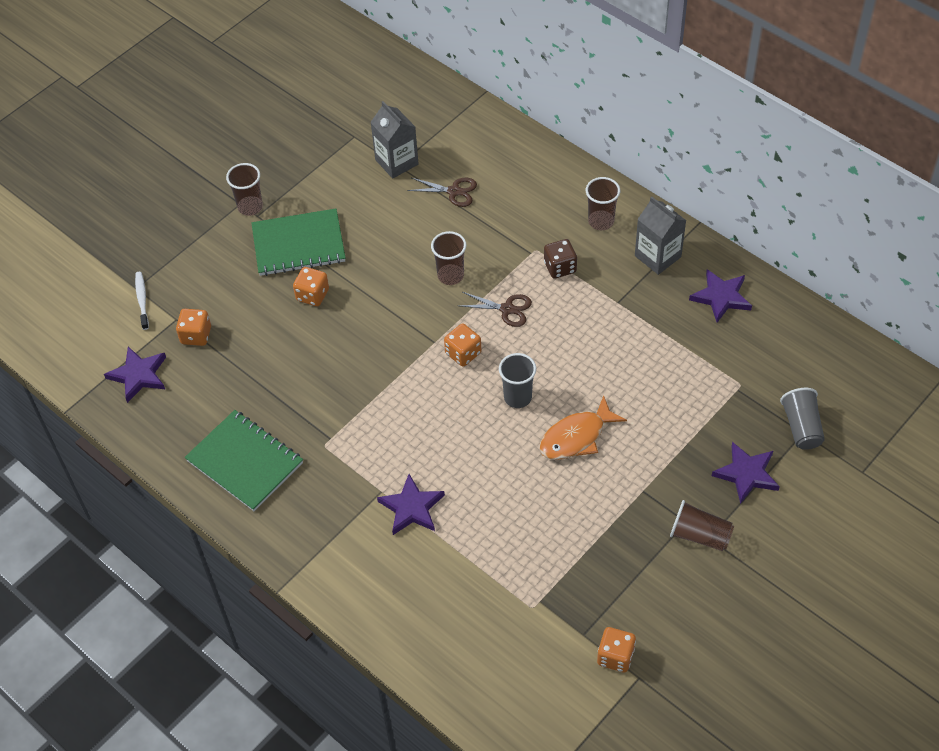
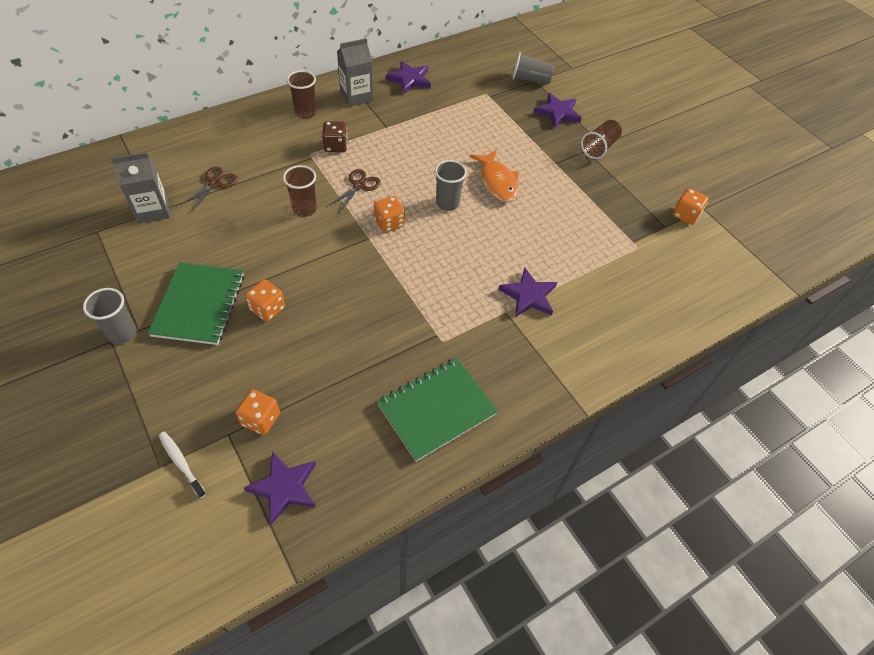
camera: 80 degrees left, 0 degrees up
white toothbrush [135,272,149,330] -> white toothbrush turned 45 degrees clockwise [159,431,206,498]
brown cup [226,163,263,216] -> grey cup [83,288,136,344]

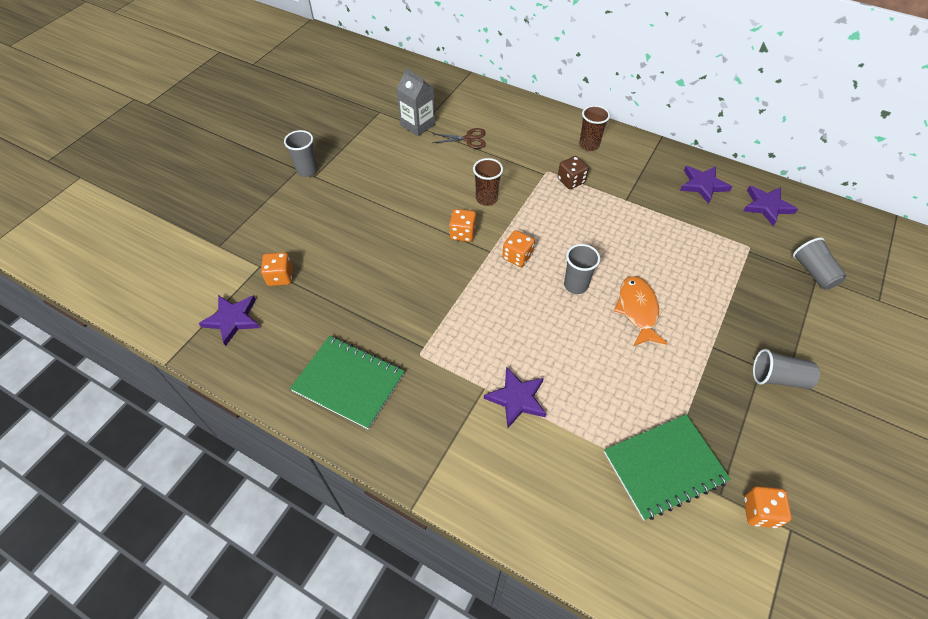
camera: 65 degrees right, 0 degrees up
green notebook [148,262,244,345] -> green notebook moved to [604,414,731,520]
white toothbrush [159,431,206,498] -> none
orange dice [245,279,285,322] -> orange dice moved to [449,209,476,242]
brown scissors [328,169,381,214] -> none
grey carton [337,38,373,107] -> none
orange fish [470,150,519,202] -> orange fish turned 135 degrees clockwise [614,276,668,346]
purple star [534,93,582,128] -> purple star moved to [743,186,798,226]
brown cup [581,120,622,159] -> grey cup [753,349,820,389]

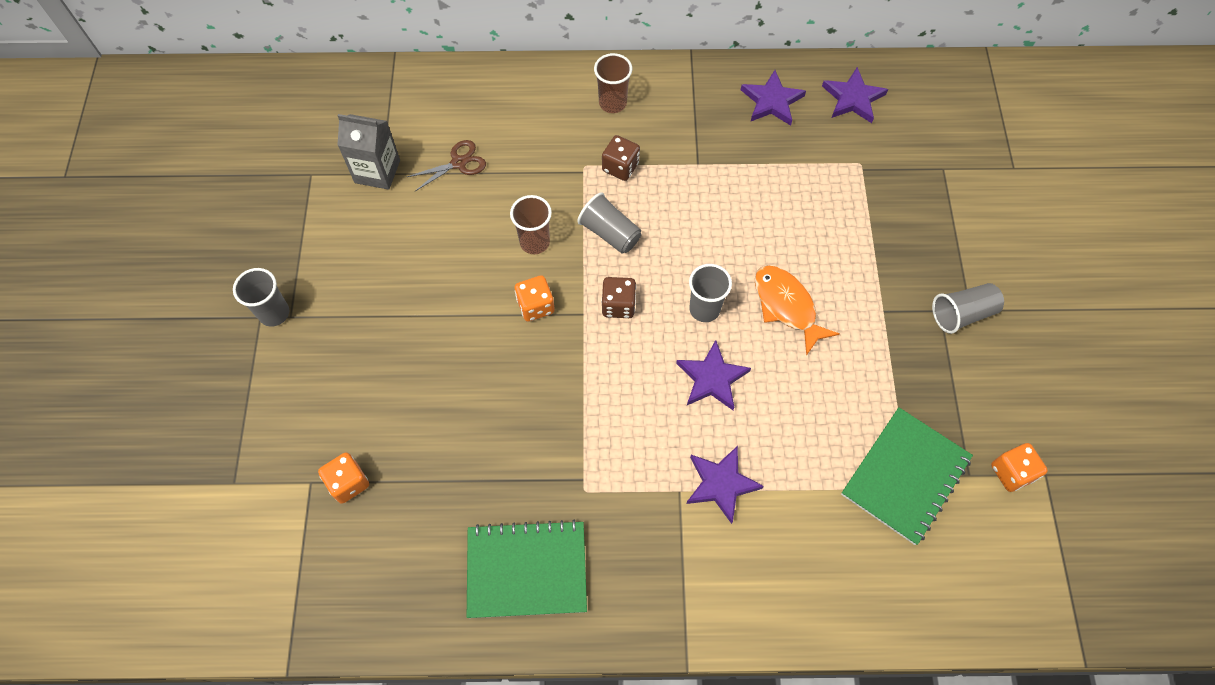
camera: 30 degrees left, 10 degrees up
purple star [199,295,260,346] -> purple star moved to [676,340,751,410]
orange dice [502,230,535,267] -> brown dice [601,277,636,318]
grey cup [793,237,847,290] -> grey cup moved to [577,193,641,253]

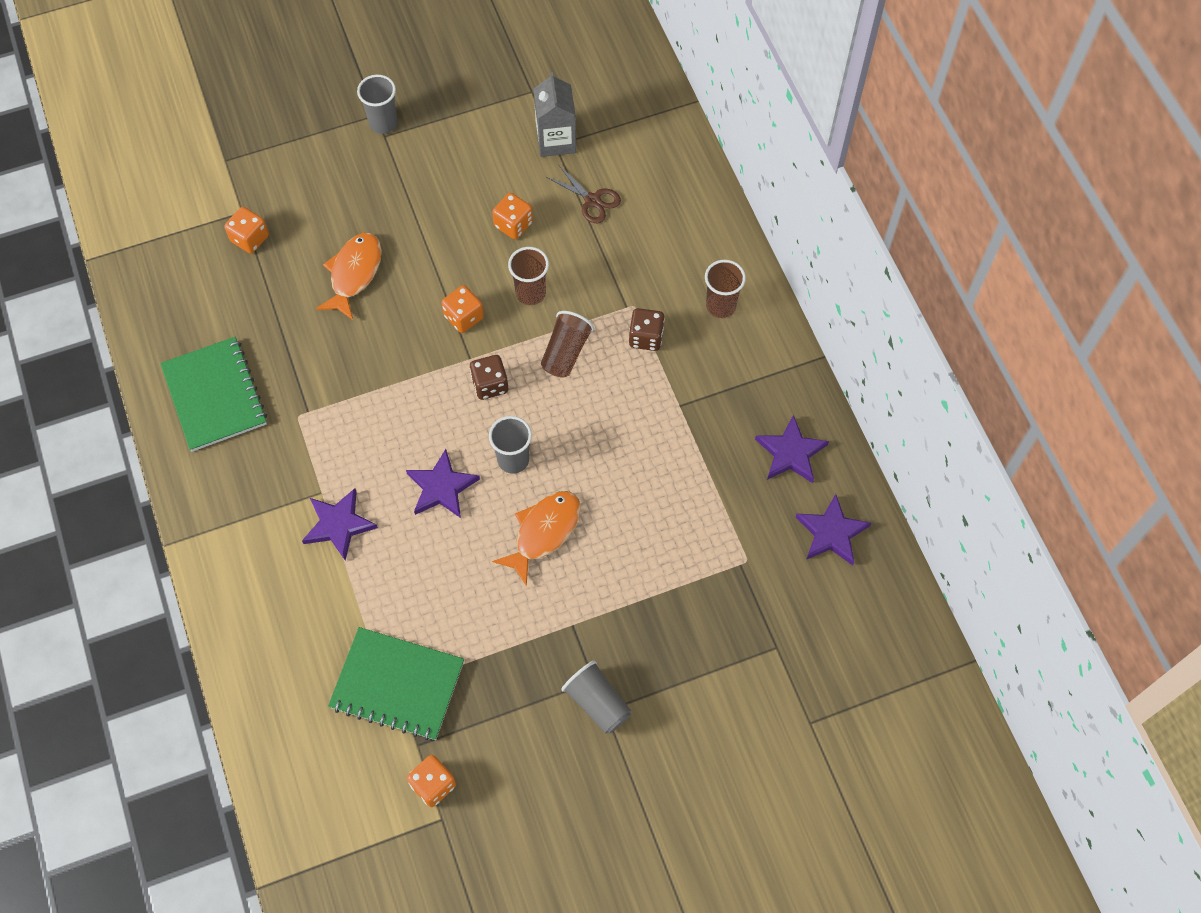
camera: 70 degrees right, 0 degrees up
grey cup [577,193,641,253] -> brown cup [541,311,594,378]
none -> orange fish [316,233,382,320]
none -> orange dice [492,193,533,239]

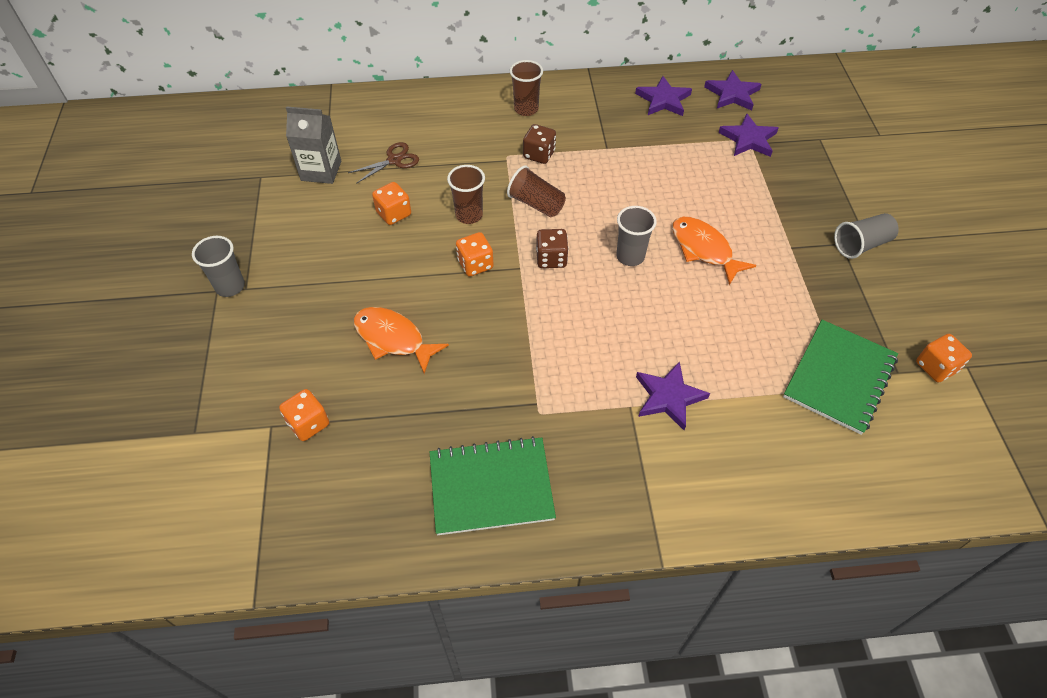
camera: 75 degrees left, 10 degrees down
purple star [406,449,480,518] -> purple star moved to [718,113,778,157]

